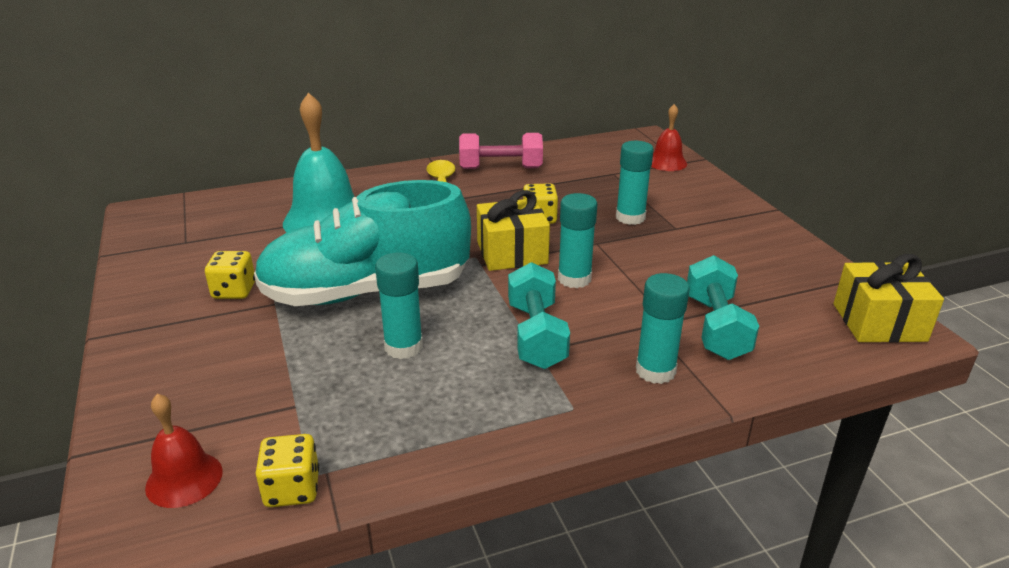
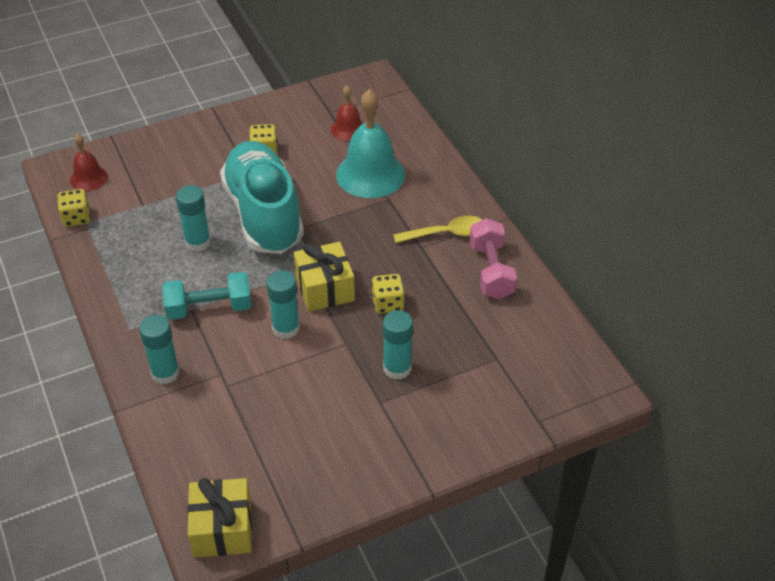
camera: 85 degrees right, 15 degrees up
red bell [651,104,687,171] -> red bell moved to [331,85,363,141]
turquoise dumbbell [687,255,759,360] -> none

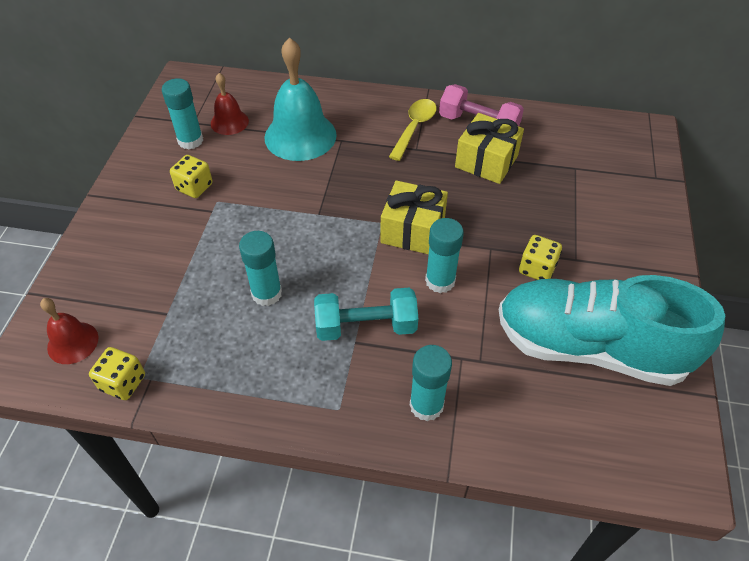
camera: 55 degrees left, 5 degrees up
turquoise dumbbell [162,272,252,320] -> turquoise dumbbell turned 60 degrees clockwise [314,288,418,341]
yellow gift [187,478,252,558] -> yellow gift moved to [455,113,524,184]
turquoise shoe [220,141,304,254] -> turquoise shoe moved to [499,275,725,386]
yellow dice [372,274,404,314] -> yellow dice moved to [519,235,562,280]
turquoise glue stick [383,310,413,380] -> turquoise glue stick moved to [162,78,203,149]

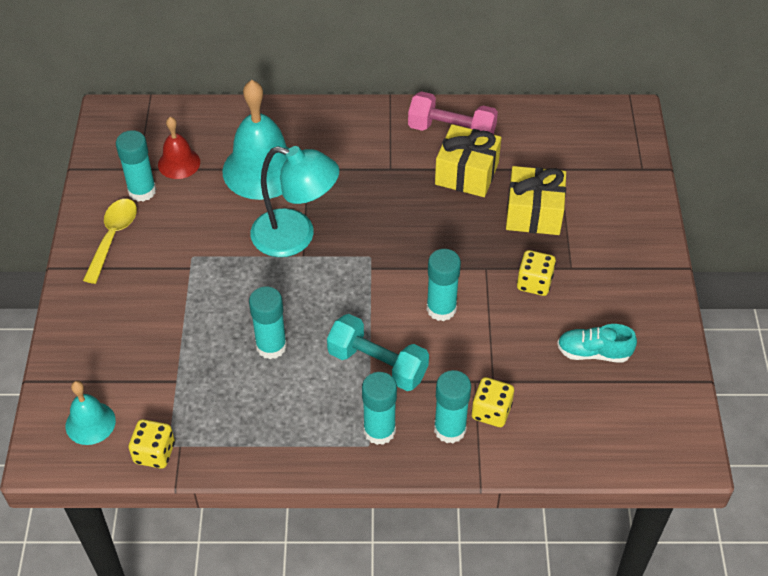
camera: 10 degrees left, 0 degrees up
red bell [40,298,98,364] -> turquoise bell [66,381,116,445]
yellow dice [170,155,213,198] -> yellow dice moved to [472,377,514,427]
turquoise dumbbell [314,288,418,341] -> turquoise dumbbell turned 45 degrees clockwise [327,314,429,391]
yellow gift [380,180,448,254] -> yellow gift moved to [506,166,566,235]
yellow spoon [389,99,437,161] -> yellow spoon moved to [83,199,137,284]
turquoise shoe [499,275,725,386] -> turquoise shoe [557,324,637,363], size x0.40
none -> turquoise lamp [251,146,339,257]
none -> turquoise glue stick [362,372,397,445]

